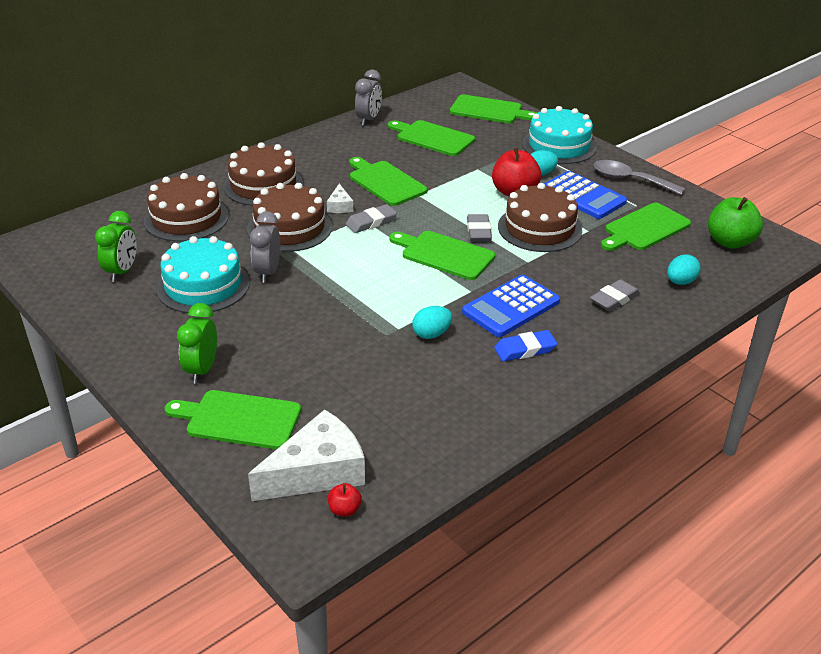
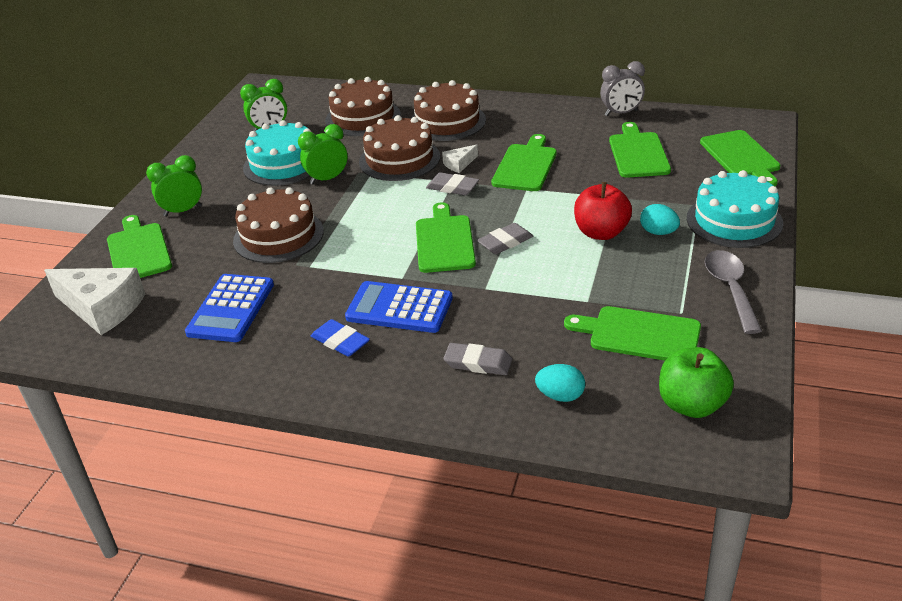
camera: 60 degrees right, 0 degrees up
grey clock [250,211,280,283] -> green clock [298,124,347,185]
red apple [328,483,362,517] -> none
turquoise egg [412,306,452,339] -> none
brown cake [498,183,582,252] -> brown cake moved to [233,187,324,263]
blue calculator [544,171,627,219] -> blue calculator moved to [185,274,274,342]

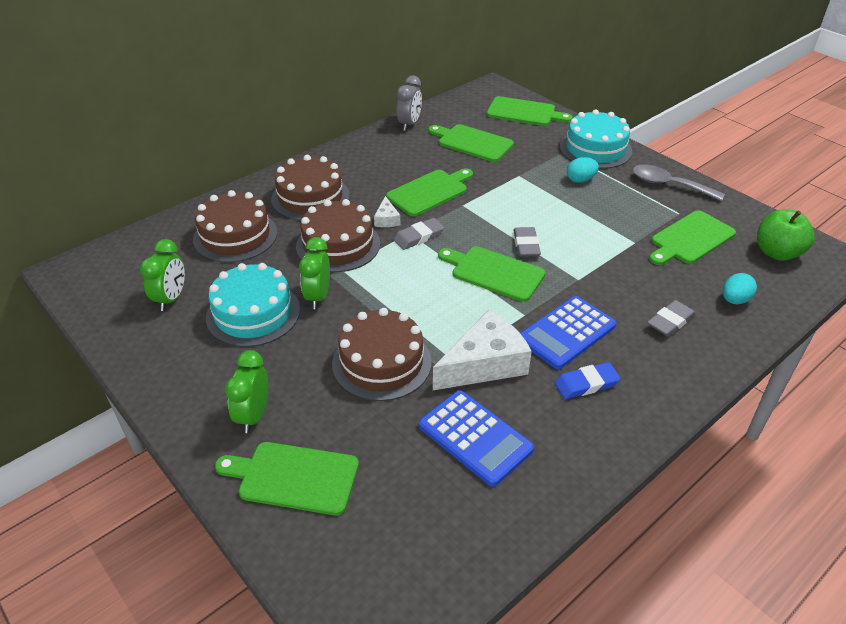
camera: 60 degrees left, 5 degrees up
white cheese [44,268,145,335] -> white cheese moved to [433,310,532,390]
green cutting board [491,134,557,191] -> green cutting board turned 90 degrees clockwise [386,168,473,216]
red apple [574,182,632,240] -> none

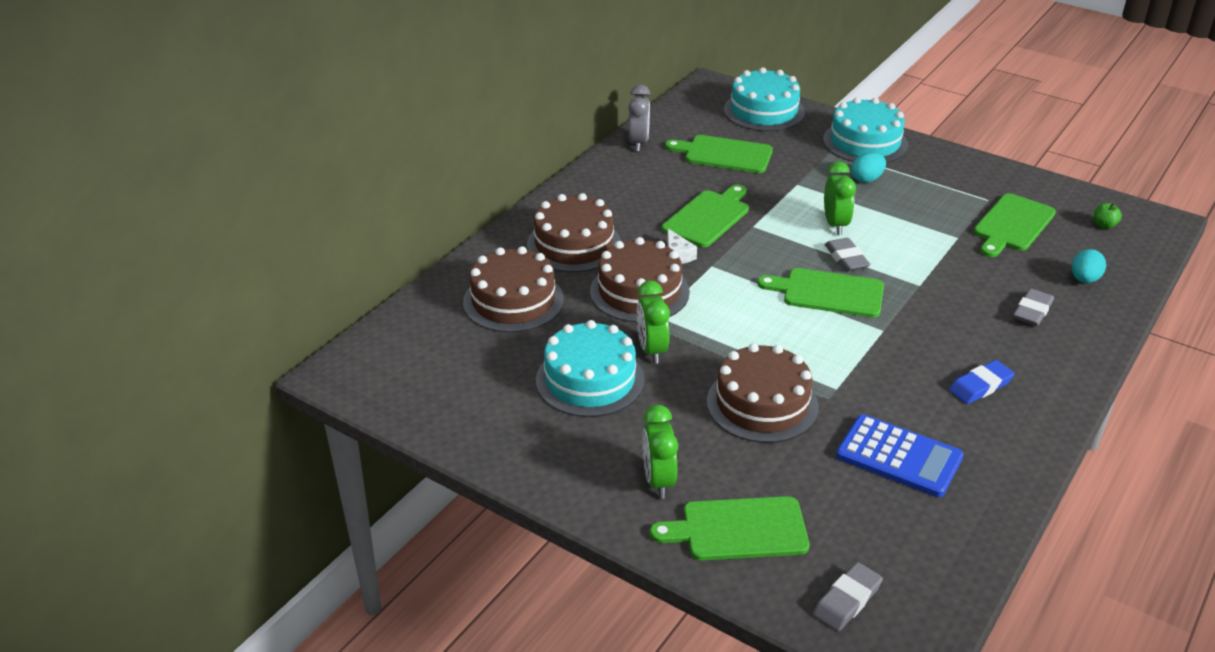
camera: 15 degrees left, 5 degrees down
green clock [140,239,185,311] -> green clock moved to [824,161,856,235]
grey eraser [393,218,444,250] -> grey eraser moved to [813,562,883,631]
white cheese [433,310,532,390] -> none
green cutting board [487,96,573,126] -> turquoise cake [724,67,805,131]
blue calculator [520,296,616,369] -> none
grey spoon [633,164,725,201] -> none
green apple [757,209,815,261] -> green apple [1094,203,1122,229], size x0.47

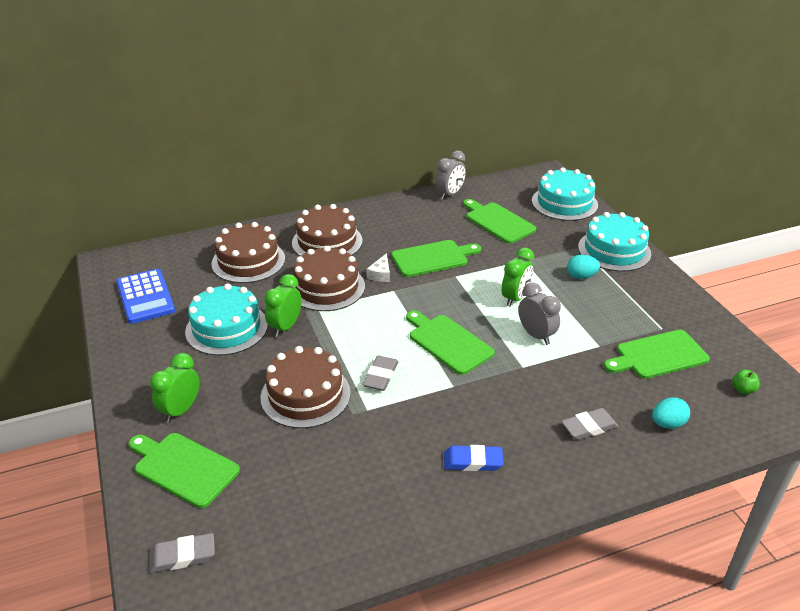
camera: 35 degrees right, 0 degrees up
grey eraser [825,238,870,272] -> grey eraser moved to [362,356,398,391]
blue calculator [836,414,964,497] -> blue calculator moved to [116,269,175,324]
none -> grey clock [518,283,561,345]

